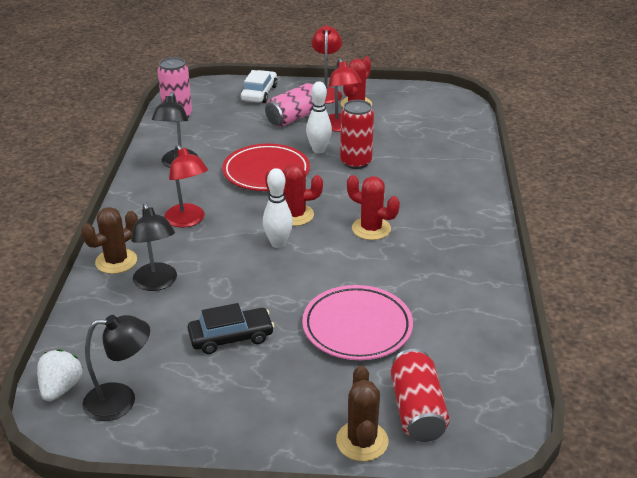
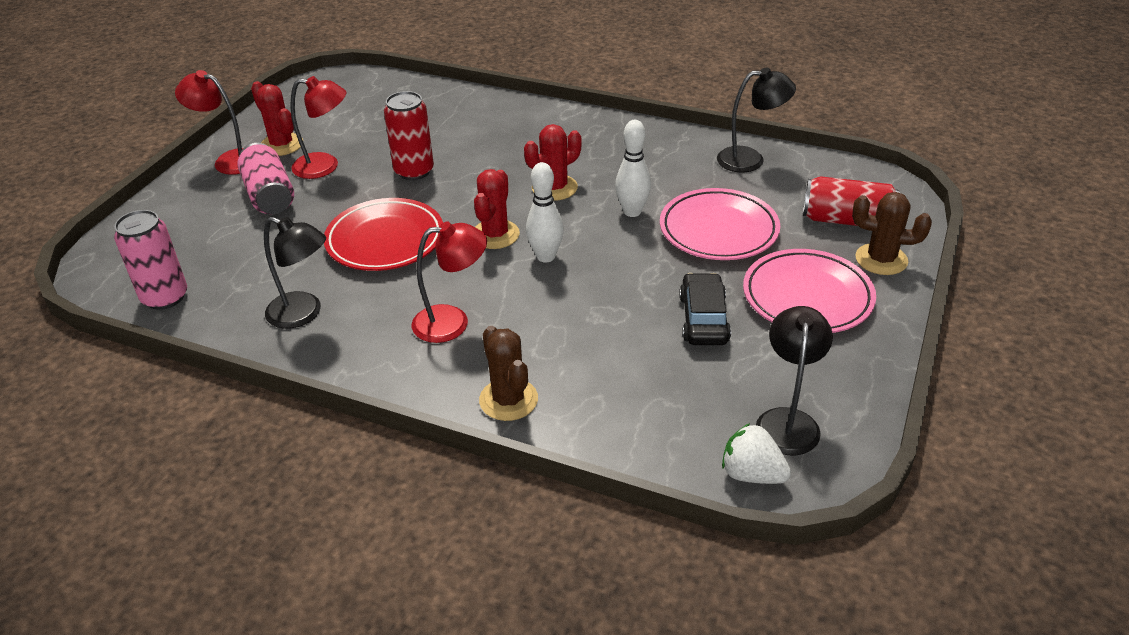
camera: 70 degrees left, 5 degrees up
black lamp [131,202,177,291] -> black lamp moved to [717,68,796,172]
white car [241,70,277,103] -> none
white bowling pin [306,81,332,153] -> white bowling pin moved to [615,120,651,217]
none -> pink plate [743,249,876,333]

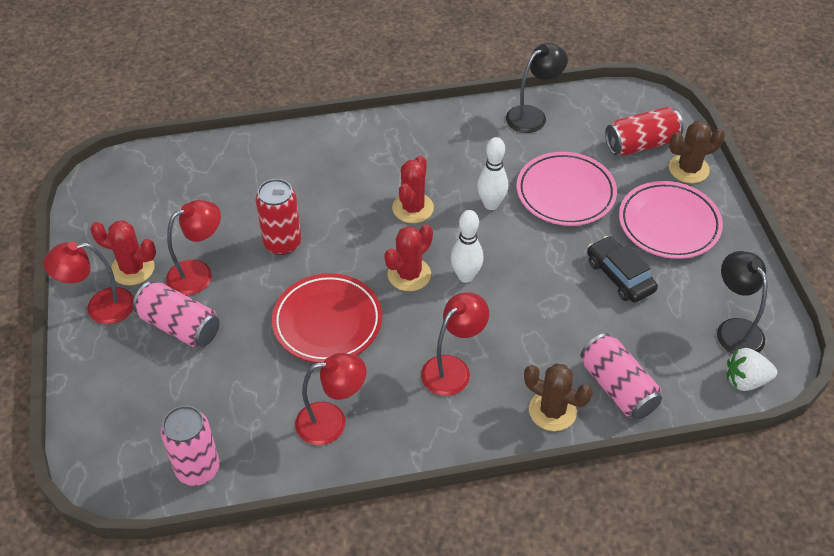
camera: 35 degrees left, 10 degrees up
black lamp [264,217,326,329] -> red lamp [295,353,366,445]
red cactus [474,169,520,249] -> red cactus turned 60 degrees clockwise [384,224,433,291]
none -> pink can [581,333,662,420]

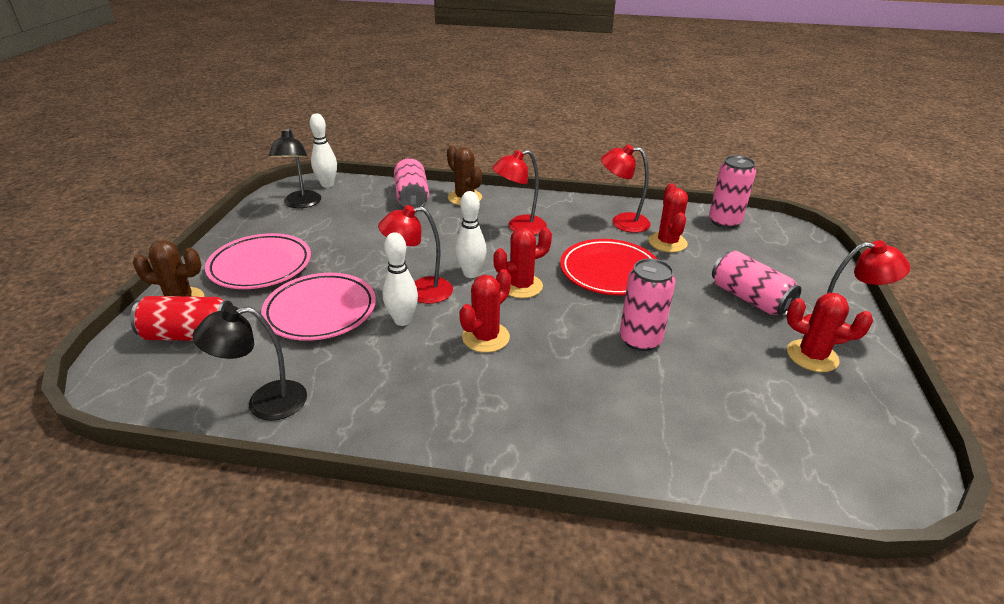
camera: 160 degrees left, 15 degrees down
red lamp [166,200,221,295] -> red lamp moved to [378,205,453,304]
red can [256,179,302,255] -> pink can [620,259,676,351]
black car [587,236,658,303] -> none
white strawberry [727,348,777,391] -> white bowling pin [310,113,337,188]
none -> red cactus [649,183,688,252]

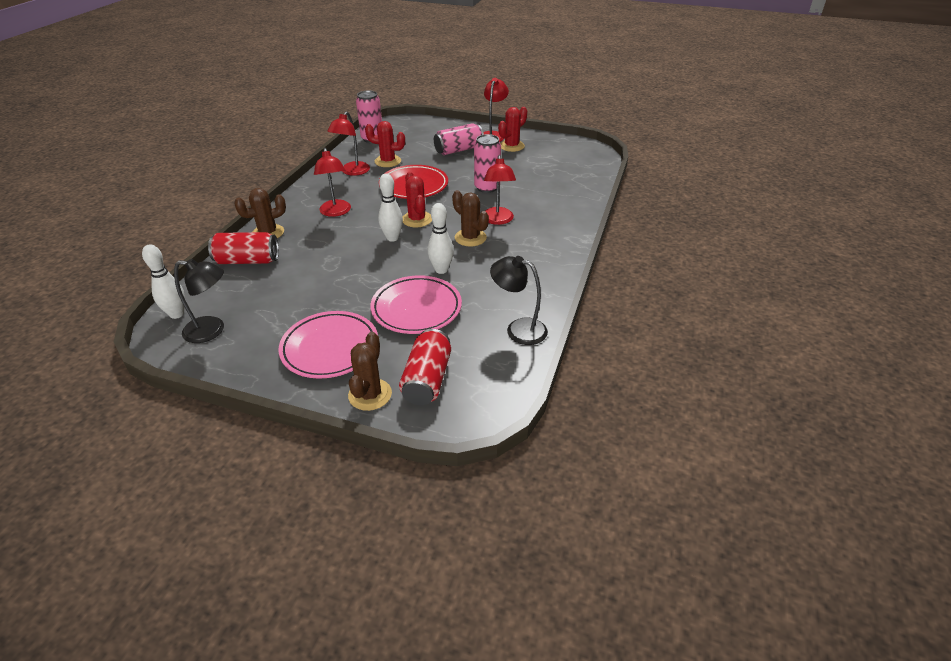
camera: 80 degrees left, 5 degrees up
black lamp [193,306,307,421] -> black lamp turned 120 degrees clockwise [490,256,548,345]
red lamp [378,205,453,304] -> red lamp moved to [484,155,516,225]
pink can [394,158,429,208] -> red can [208,232,279,264]
red cactus [459,269,511,353] -> brown cactus [452,190,489,247]

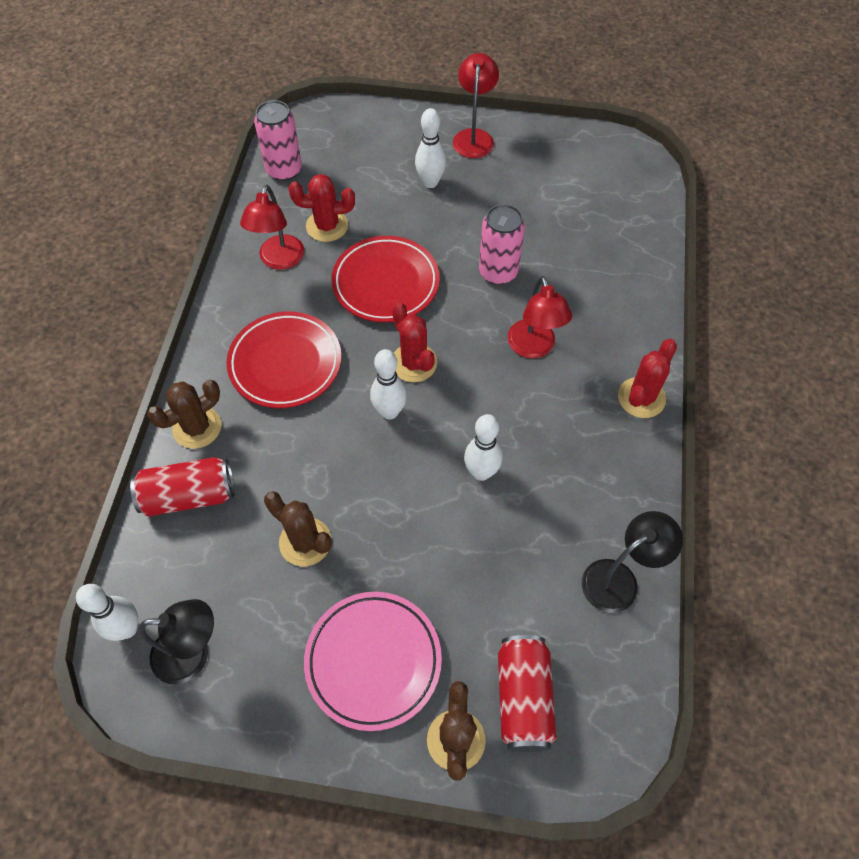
camera: 10 degrees left, 20 degrees up
red lamp [314,148,351,217] -> red plate [226,311,342,408]
pink plate [370,275,462,334] -> none
pink can [434,123,484,155] -> white bowling pin [415,108,446,188]
brown cactus [452,190,489,247] -> brown cactus moved to [264,491,332,566]
black lamp [490,256,548,345] -> black lamp turned 135 degrees clockwise [582,511,683,613]
red cactus [498,107,527,152] -> red cactus moved to [618,339,677,418]

